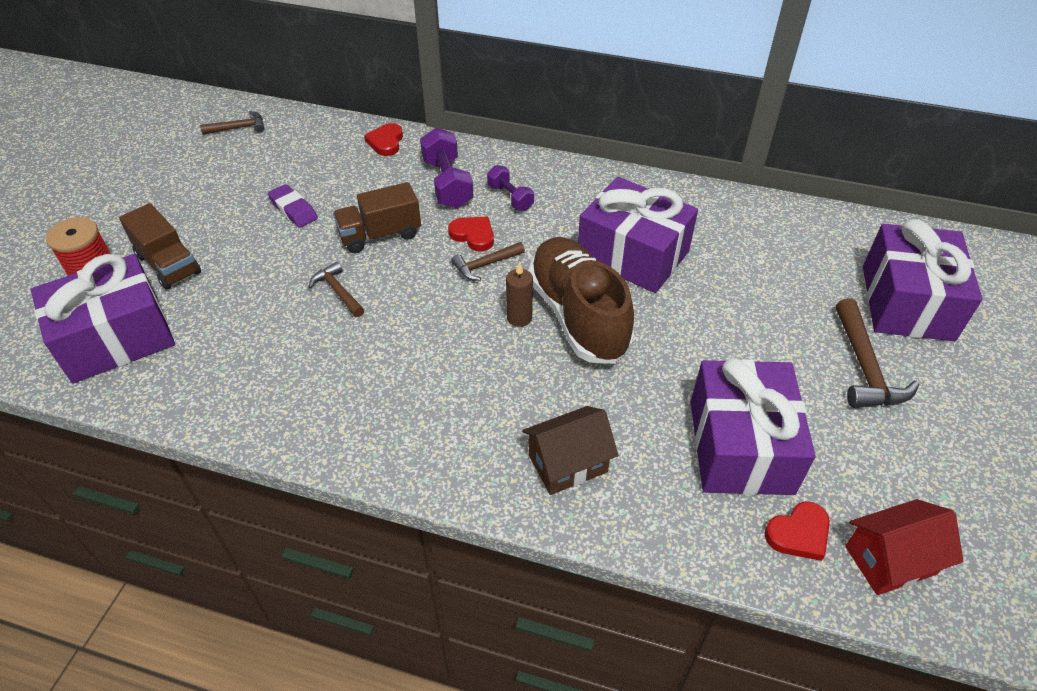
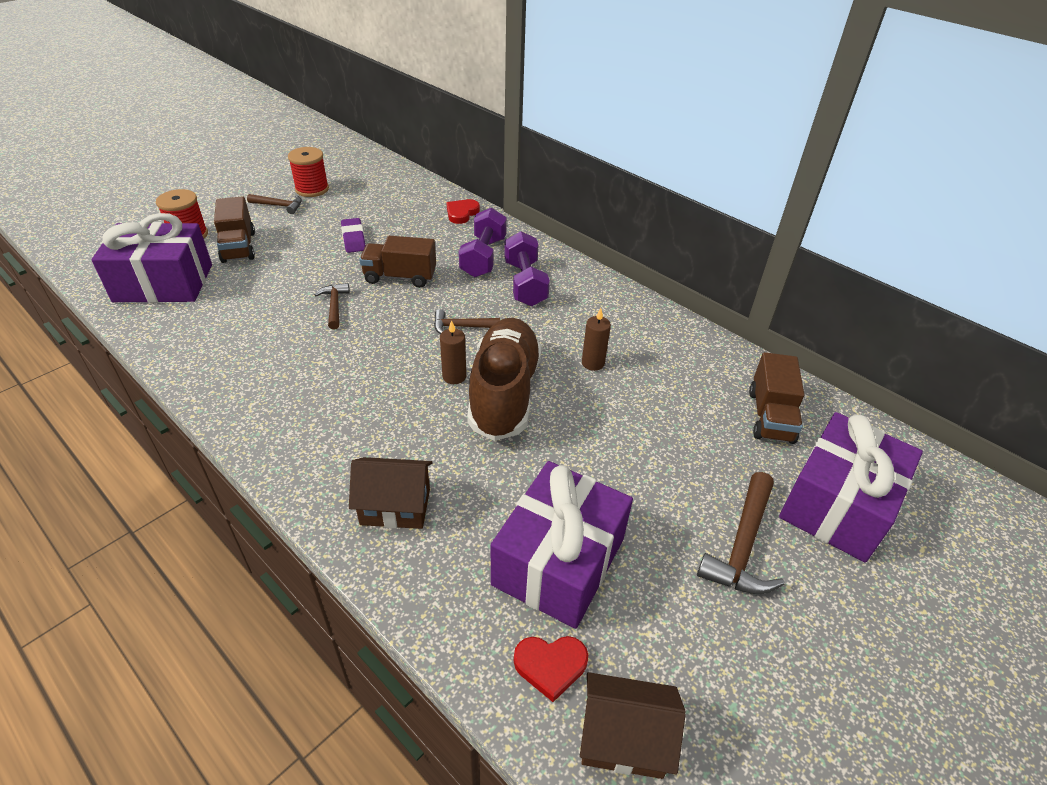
camera: 25 degrees right, 5 degrees down
brown hammer [200,111,265,135] -> brown hammer moved to [247,194,302,214]
red heart [448,217,494,251] -> none
purple dumbbell [487,165,534,211] -> purple dumbbell [504,231,550,306], size x1.64
purple gift [578,177,698,293] -> brown candle [582,308,611,371]
red house [845,499,963,595] -> brown house [580,672,686,779]
none -> red spool [288,147,329,197]
none -> brown truck [749,352,804,444]

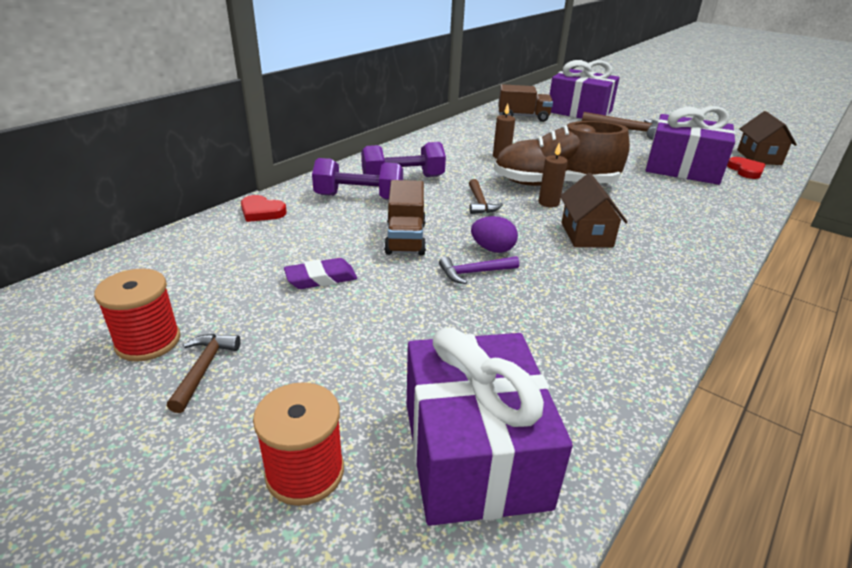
camera: 95 degrees left, 10 degrees down
brown truck [214,196,255,263] -> none
brown hammer [314,283,350,330] -> purple hammer [439,256,519,284]
brown house [349,457,433,529] -> brown house moved to [560,173,628,247]
none -> purple egg [471,216,518,253]

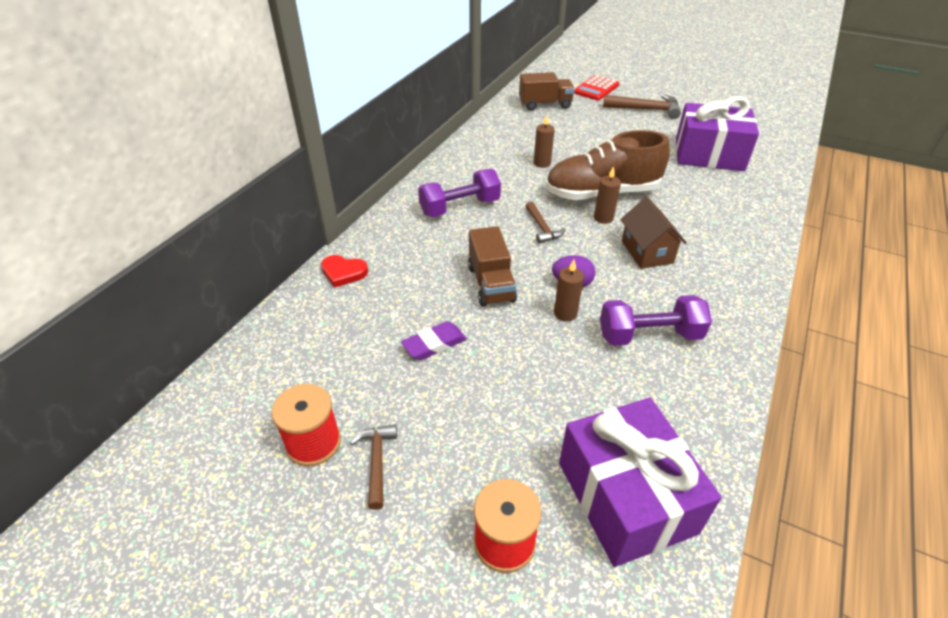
camera: 10 degrees left, 10 degrees up
purple dumbbell [312,158,403,200] -> purple dumbbell moved to [600,295,712,346]
purple hammer [439,256,519,284] -> brown candle [554,260,584,322]
purple gift [549,60,620,119] -> red calculator [574,75,619,101]
red heart [727,157,766,179] -> none
brown house [737,111,797,165] -> none

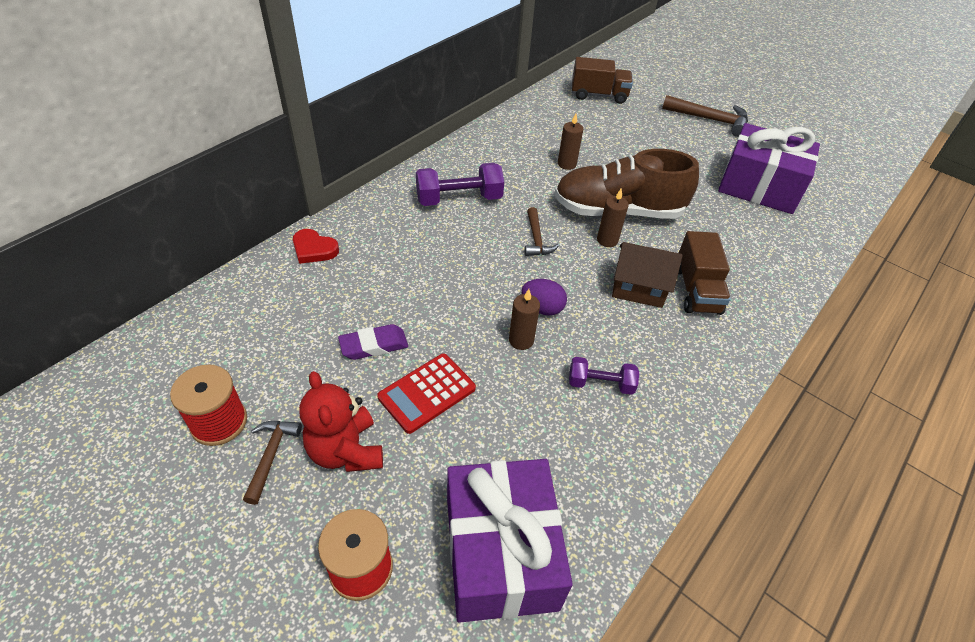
camera: 10 degrees right, 5 degrees up
brown truck [468,226,517,306] -> brown truck moved to [678,231,731,315]
red calculator [574,75,619,101] -> red calculator moved to [377,354,476,434]
purple dumbbell [600,295,712,346] -> purple dumbbell [569,357,639,395], size x0.61
brown house [620,197,687,269] -> brown house turned 75 degrees counterclockwise [612,242,682,308]
none -> red teddy bear [299,371,383,472]

